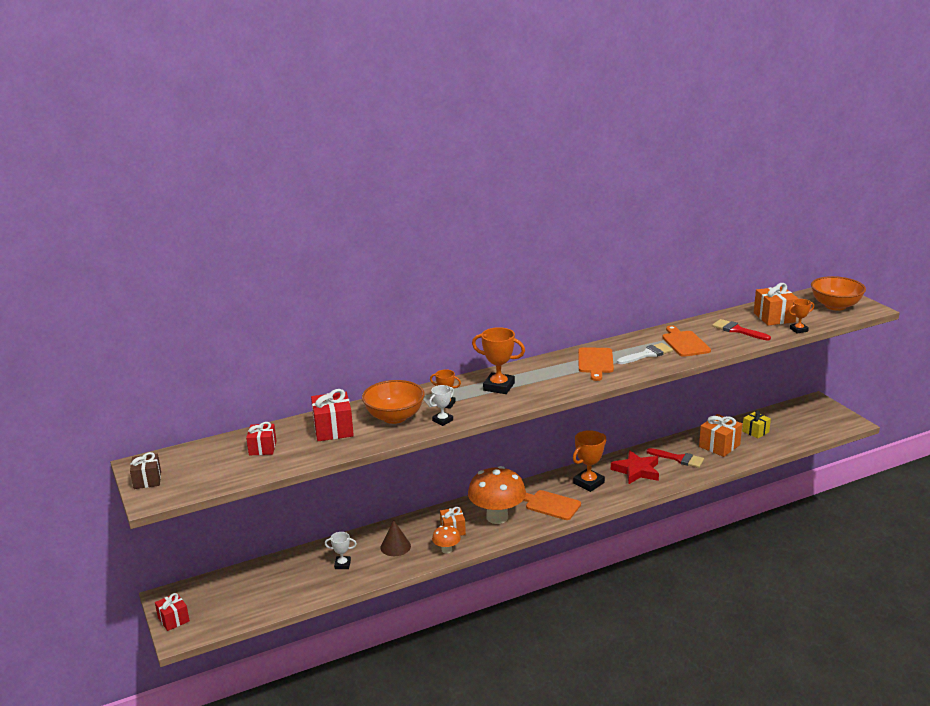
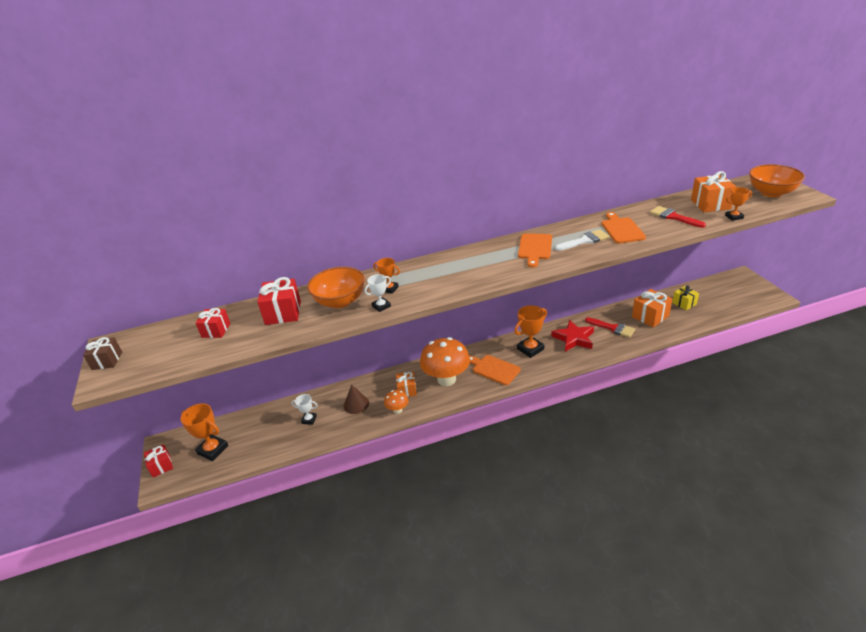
camera: 10 degrees right, 10 degrees up
orange trophy [472,327,525,394] -> orange trophy moved to [180,403,228,461]

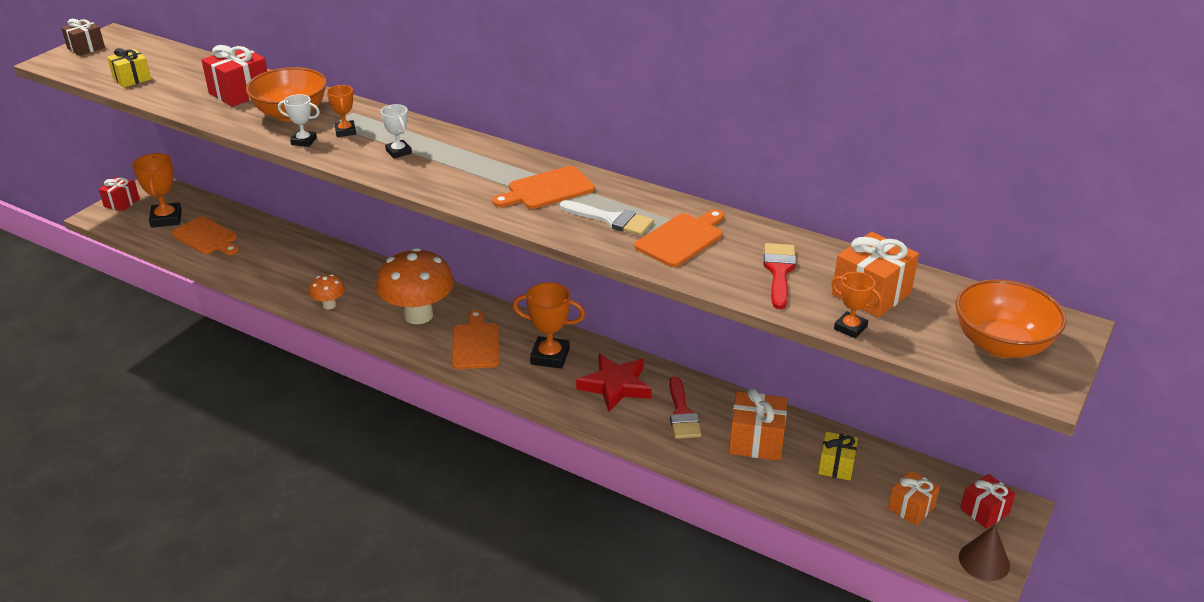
camera: 45 degrees right, 0 degrees up
red gift [196,308,231,338] -> red gift moved to [960,474,1016,529]
white trophy [291,394,318,425] -> white trophy moved to [381,104,412,158]
brown cone [344,384,369,414] -> brown cone moved to [959,525,1010,581]
orange gift [396,372,417,397] -> orange gift moved to [888,471,940,526]
none -> yellow gift [107,48,151,88]
none -> orange cutting board [171,216,239,255]

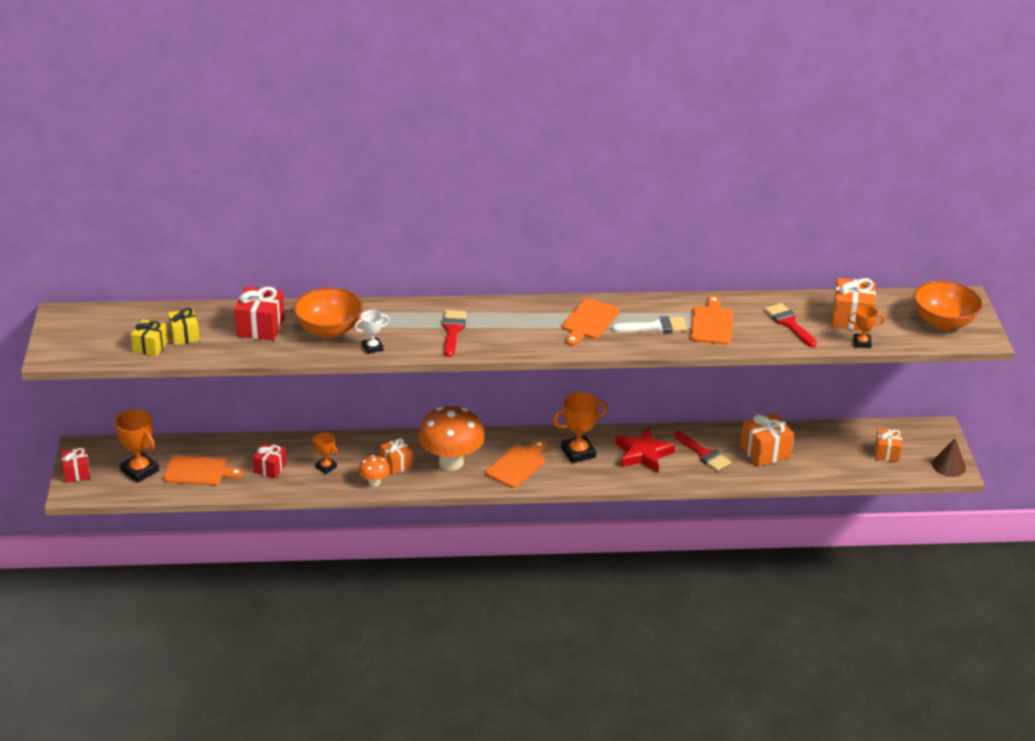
camera: 35 degrees left, 0 degrees up
brown gift [61,19,105,56] -> none
orange trophy [327,85,356,137] -> orange trophy moved to [313,432,338,474]
white trophy [381,104,412,158] -> red brush [442,310,467,357]
orange cutting board [452,310,499,369] -> orange cutting board turned 75 degrees clockwise [485,440,546,488]
yellow gift [818,432,858,480] -> yellow gift moved to [168,308,200,345]
red gift [960,474,1016,529] -> red gift moved to [253,442,287,478]
none -> orange gift [380,438,413,475]

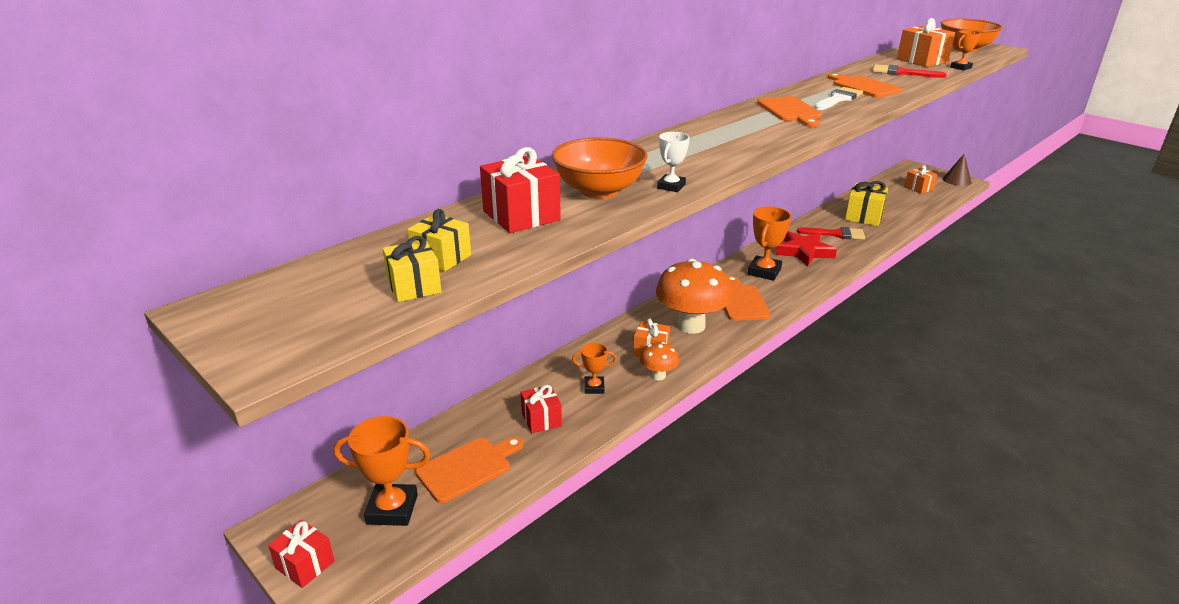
camera: 40 degrees left, 5 degrees down
red brush [442,310,467,357] -> none
orange gift [740,413,794,467] -> yellow gift [845,181,888,226]

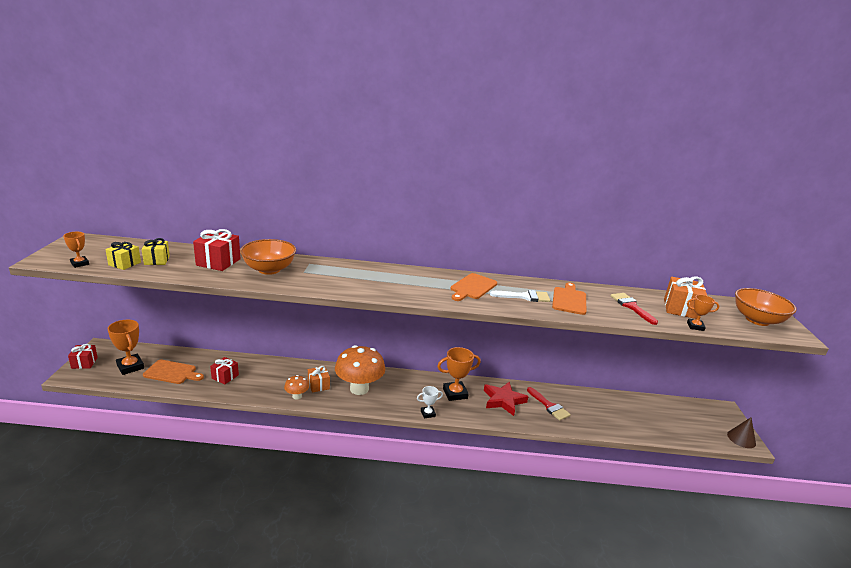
camera: 45 degrees right, 5 degrees down
orange trophy [572,343,617,394] -> orange trophy moved to [63,232,89,268]
white trophy [657,132,690,192] -> white trophy moved to [417,386,443,419]
orange cutting board [724,276,771,321] -> none
yellow gift [845,181,888,226] -> none
orange gift [904,165,938,194] -> none

